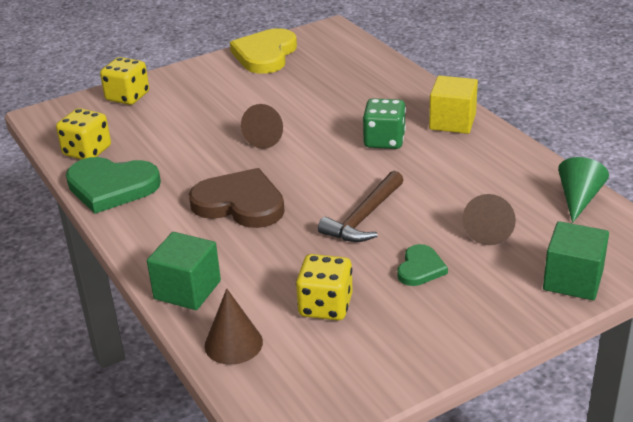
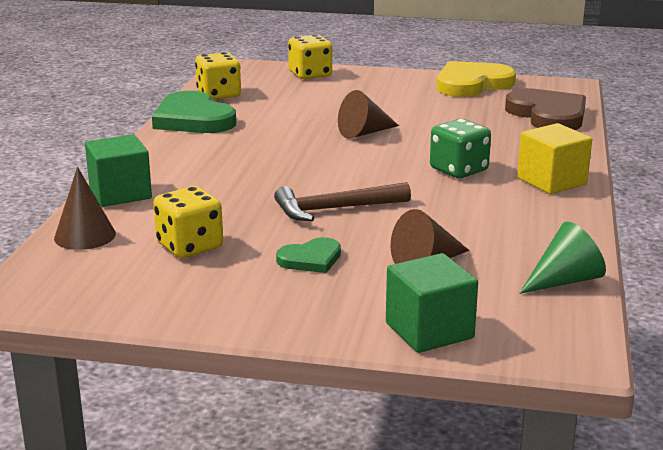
camera: 40 degrees right, 10 degrees down
brown heart [189,168,285,228] -> brown heart moved to [505,88,586,130]

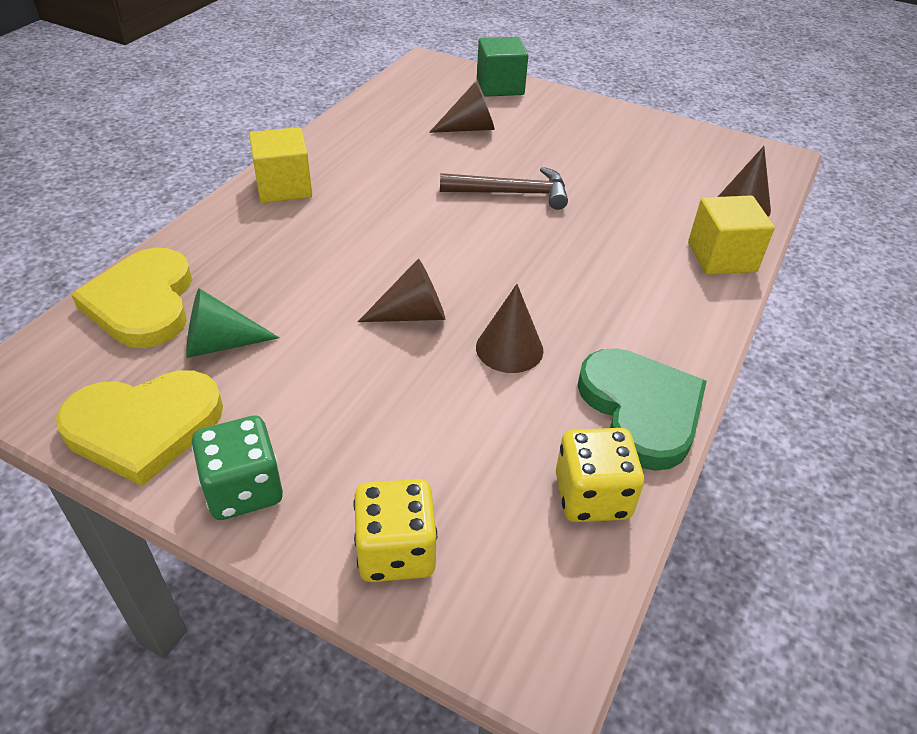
camera: 165 degrees left, 20 degrees up
green cube [85,134,152,207] -> yellow cube [688,195,775,275]
yellow dice [153,186,223,258] -> none
green heart [276,237,341,273] -> none
green dice [430,119,491,178] -> green dice moved to [192,415,283,520]
brown heart [505,88,586,130] -> yellow heart [71,248,192,348]
green cone [519,222,606,294] -> green cone moved to [186,288,280,358]
none -> brown cone [476,284,544,373]

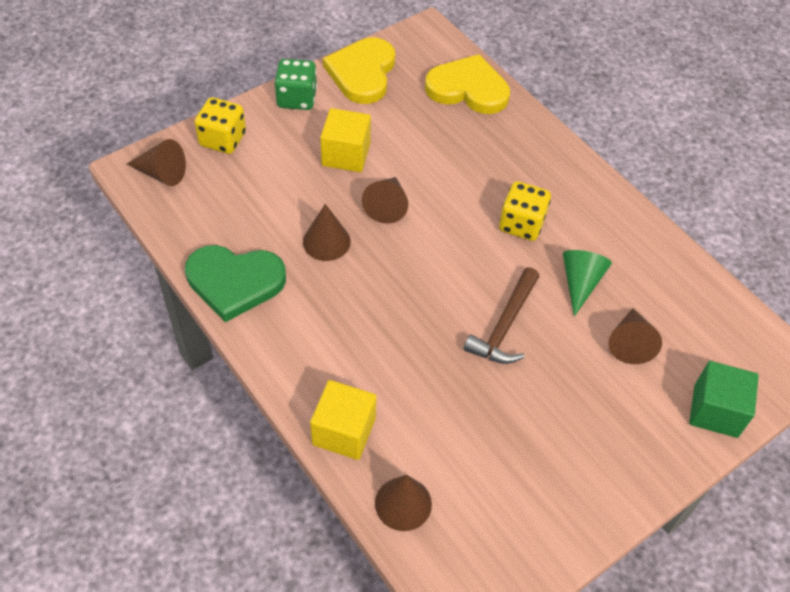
camera: 115 degrees right, 10 degrees up
green cone [186,288,280,358] -> green cone moved to [563,250,612,316]
yellow cube [249,127,312,203] -> yellow cube moved to [320,108,371,172]
yellow dice [556,428,644,522] -> yellow dice moved to [499,181,551,241]
none -> brown cone [127,139,186,186]

